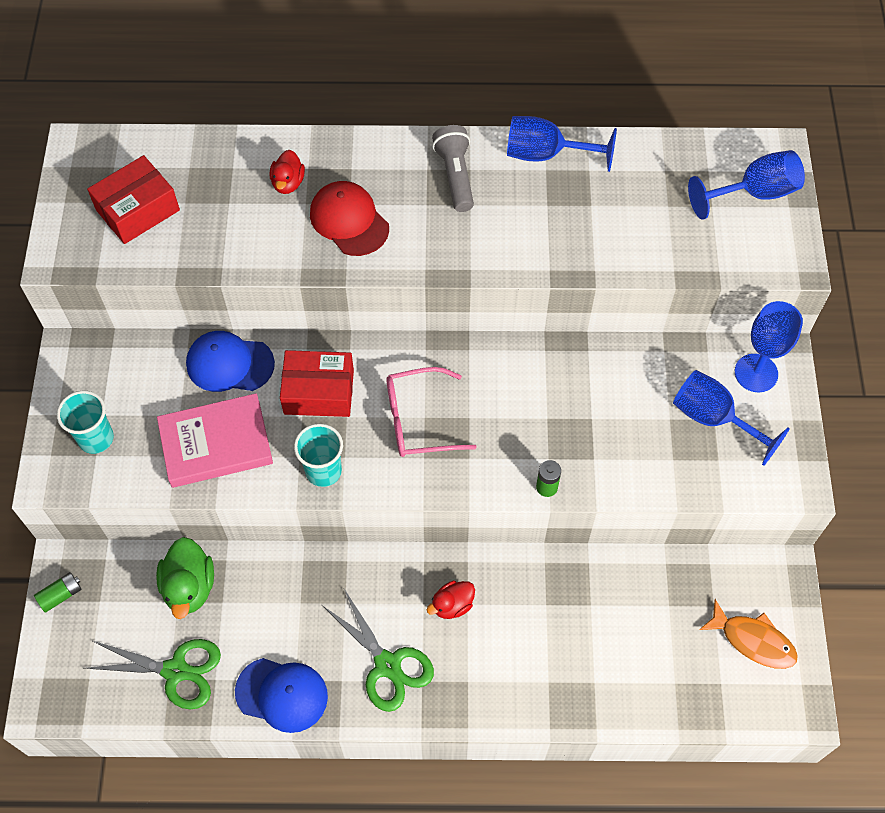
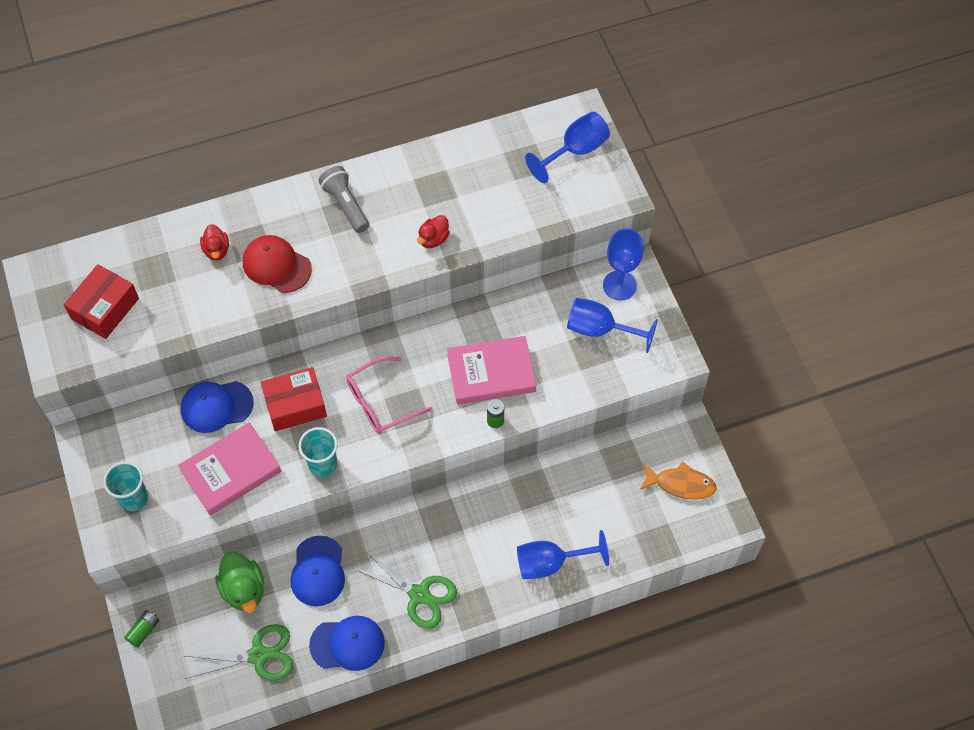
camera: 20 degrees left, 0 degrees up
red duck [427,581,475,619] -> red duck moved to [417,215,450,248]
blue goblet [507,116,617,172] -> blue goblet moved to [517,530,609,579]
none -> blue cap [291,535,345,606]
none -> pink book [447,336,536,405]

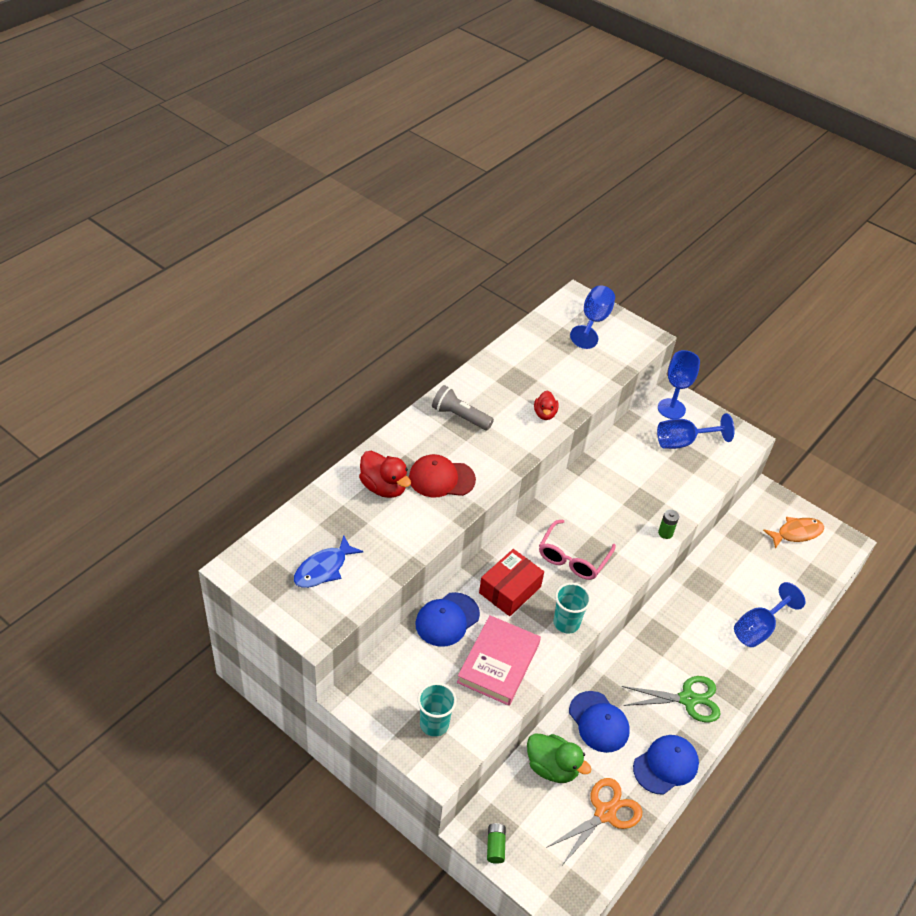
camera: 35 degrees left, 15 degrees down
red box [64,264,139,339] -> blue fish [294,535,363,588]
green scissors [185,624,294,681] -> orange scissors [546,778,642,865]
red duck [200,224,229,261] -> red duck [359,451,411,498], size x1.61
pink book [447,336,536,405] -> none

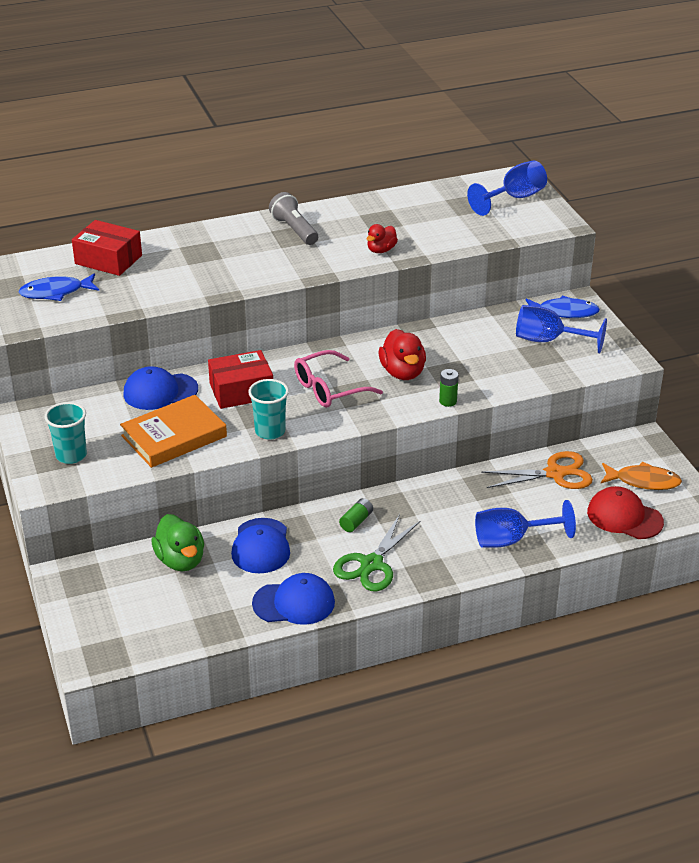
camera: 35 degrees right, 10 degrees down
red duck [359,451,411,498] -> red duck moved to [379,329,426,380]
red cap [409,454,476,497] -> red cap moved to [587,486,664,539]
pink book [457,615,541,706] -> orange book [120,395,227,468]
green battery [487,823,506,864] -> green battery moved to [339,498,373,532]
orange scissors [546,778,642,865] -> orange scissors moved to [481,451,593,489]
green scissors [622,676,721,722] -> green scissors turned 90 degrees clockwise [333,514,421,592]
blue goblet [658,350,700,419] -> blue fish [526,296,600,318]
none -> red box [72,220,142,276]

